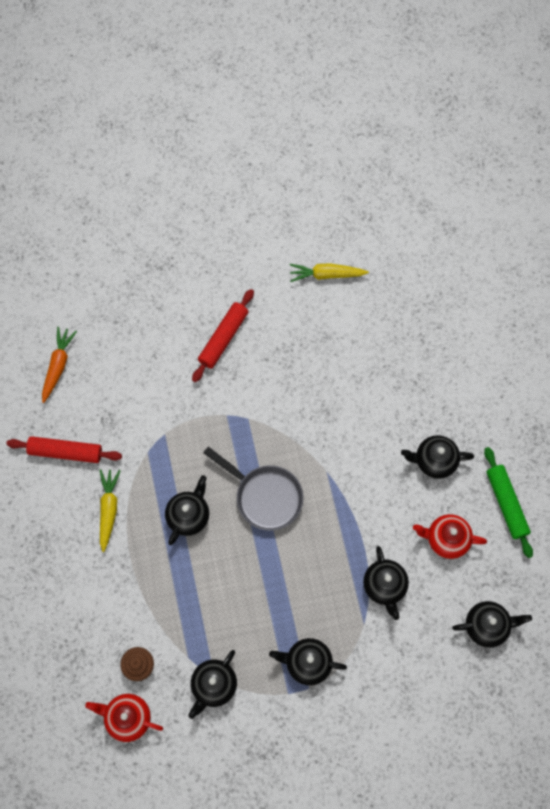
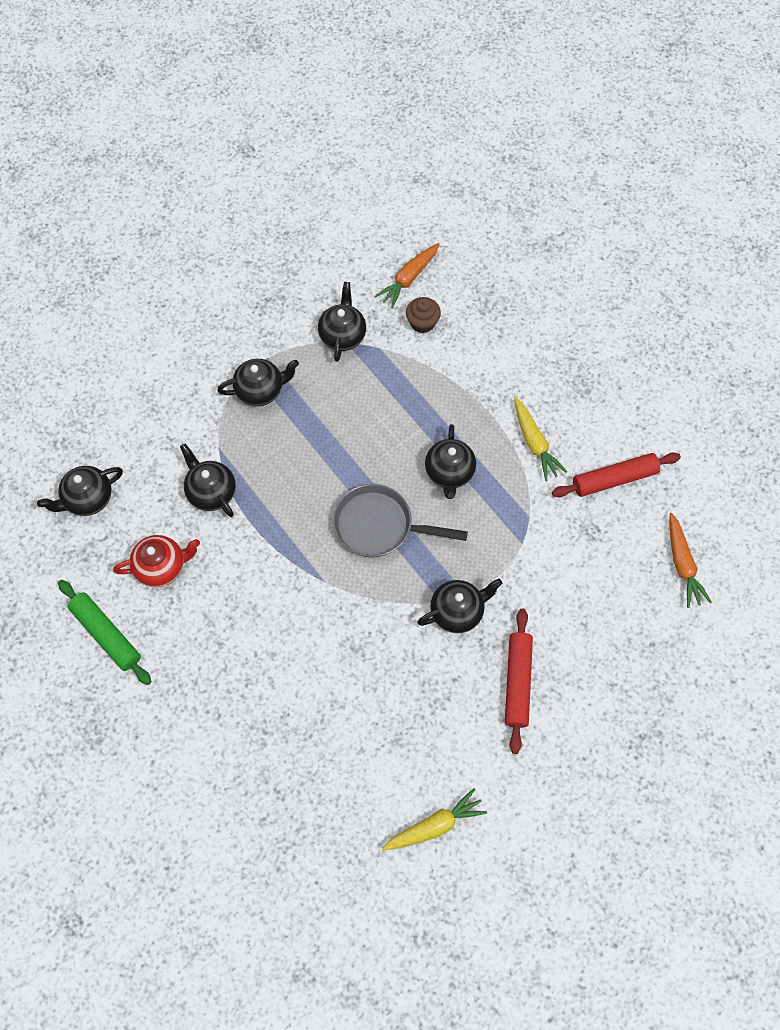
camera: 155 degrees right, 5 degrees down
red teapot [85,694,163,742] -> orange carrot [375,243,440,308]
black teapot [401,435,474,479] -> black teapot moved to [417,579,503,633]

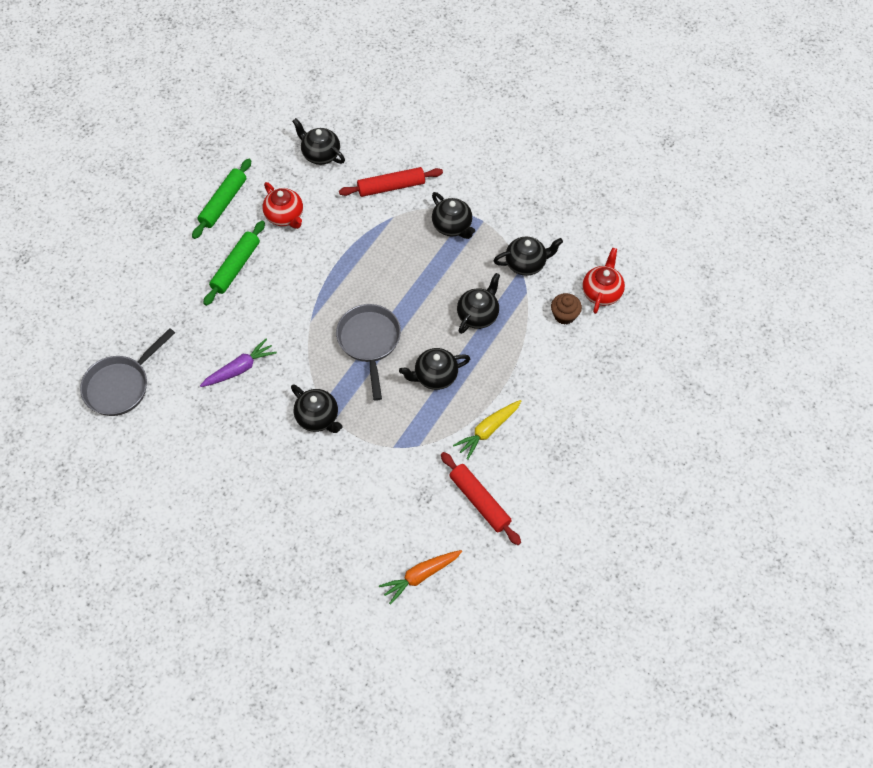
camera: 70 degrees right, 5 degrees down
black teapot [180,444,236,517] -> black teapot moved to [457,273,500,334]
orange carrot [375,243,440,308] -> red teapot [582,248,625,314]
yellow carrot [382,788,487,851] -> none
red rolling pin [505,609,533,754] -> red rolling pin moved to [339,167,443,197]
none -> grey pan [80,328,175,416]
none -> purple carrot [200,338,277,387]
none -> green rolling pin [203,221,265,306]

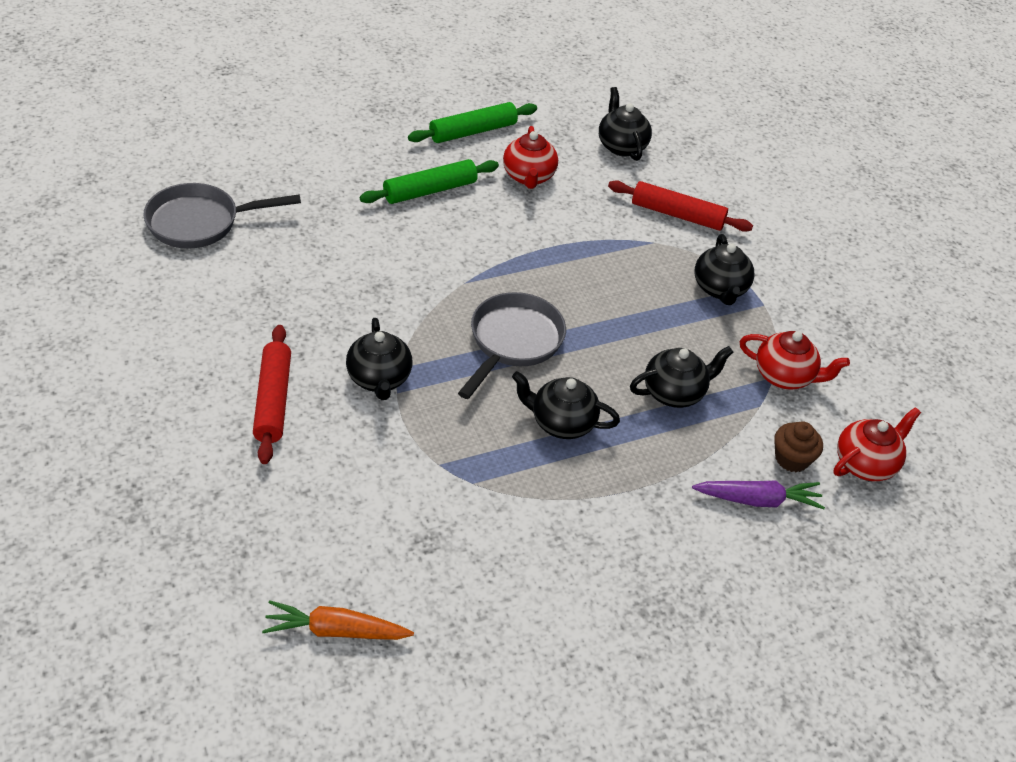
camera: 30 degrees right, 15 degrees down
purple carrot [200,338,277,387] -> purple carrot moved to [692,481,825,509]
red rolling pin [441,452,521,545] -> red rolling pin moved to [253,325,291,464]
yellow carrot [453,400,521,460] -> none
black teapot [493,237,563,276] -> red teapot [740,331,850,390]

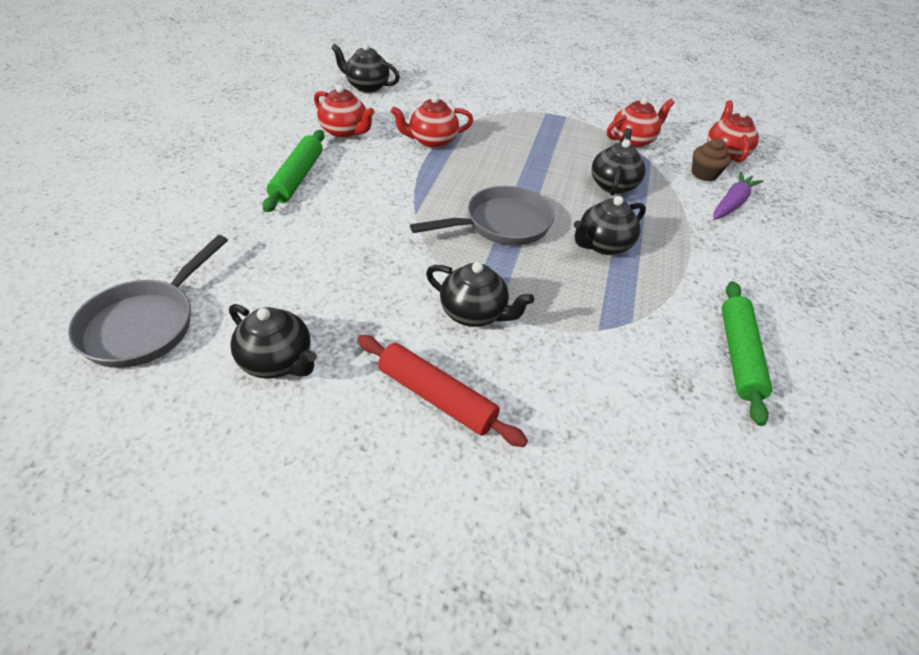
camera: 50 degrees left, 0 degrees up
orange carrot [262,600,414,640] -> none
green rolling pin [408,102,537,143] -> green rolling pin moved to [722,281,772,426]
grey pan [458,292,566,399] -> grey pan turned 90 degrees clockwise [410,186,555,246]
red rolling pin [608,180,753,232] -> none
black teapot [695,234,754,305] -> black teapot moved to [229,304,317,379]
none -> red teapot [390,95,473,148]

